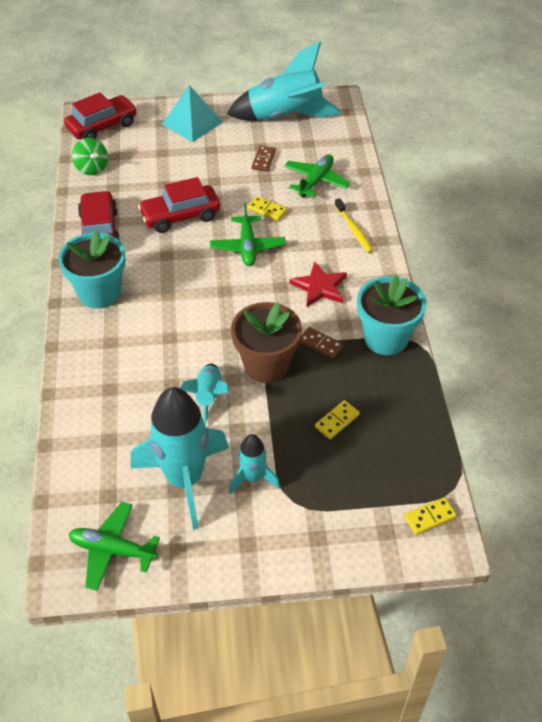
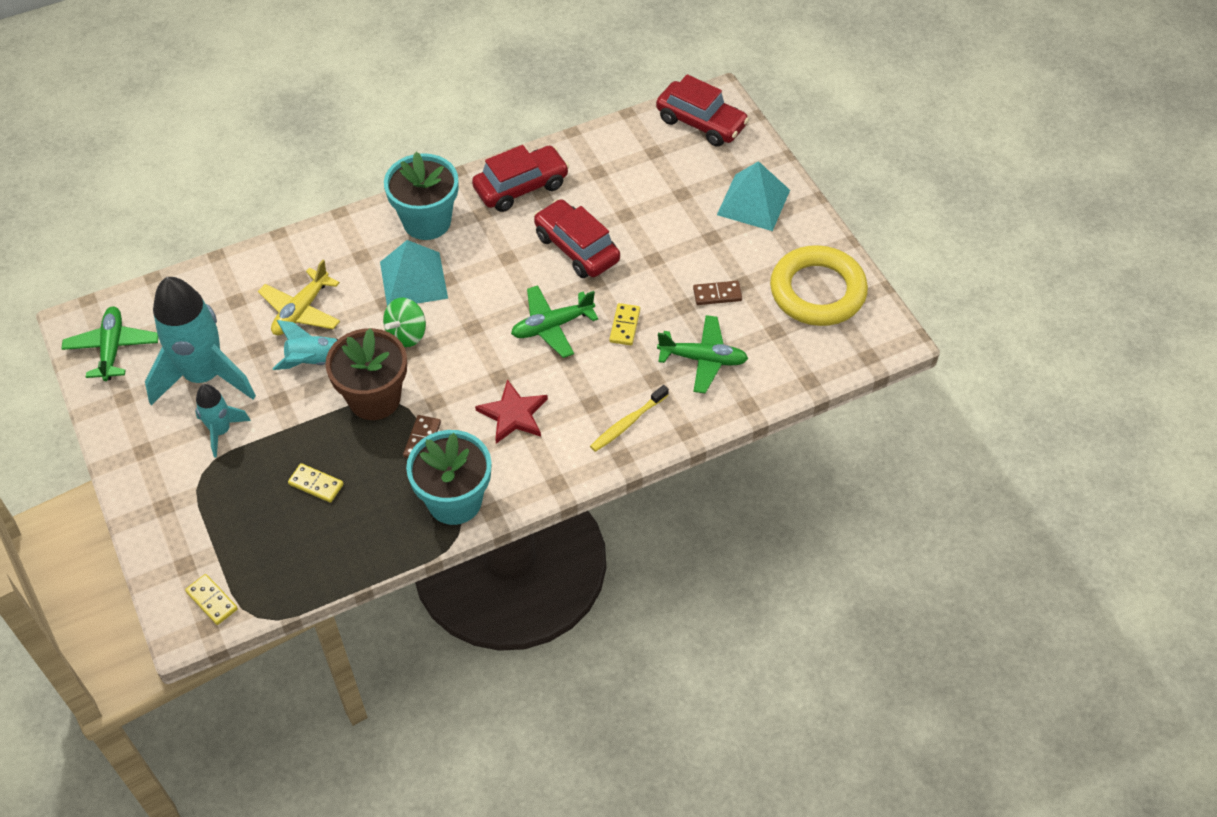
camera: 70 degrees right, 5 degrees up
green spinning top [72,138,108,175] -> green spinning top moved to [383,298,426,347]
turquoise rocket [227,41,342,121] -> yellow ring [770,245,868,326]
none -> yellow plane [258,260,340,335]
none -> turquoise pyramid [380,240,448,306]

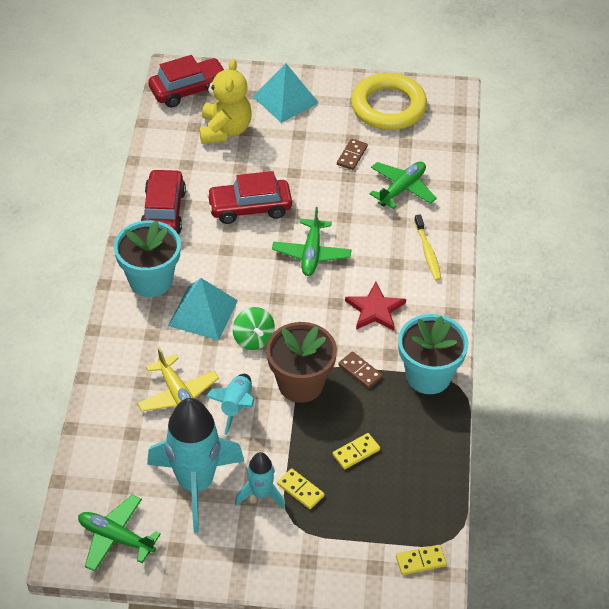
camera: 60 degrees left, 5 degrees down
yellow domino [609,303,640,345] -> yellow domino moved to [277,468,325,509]
none -> yellow teddy bear [199,59,252,144]

